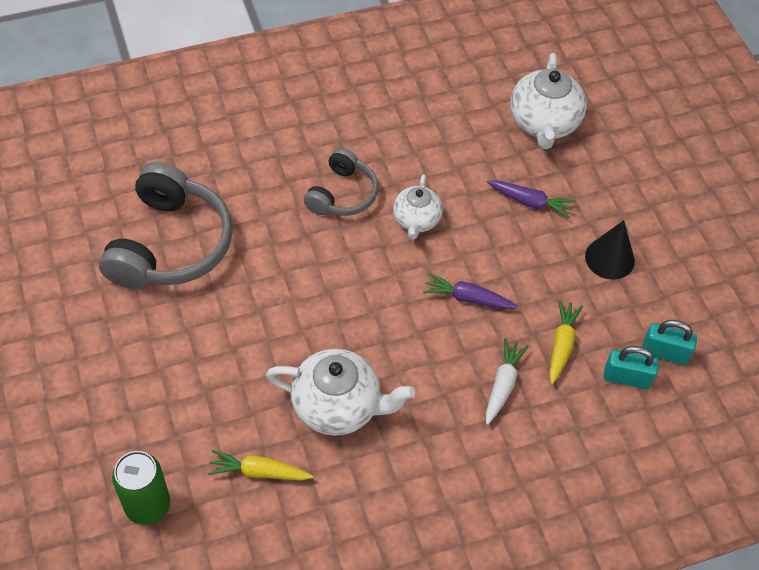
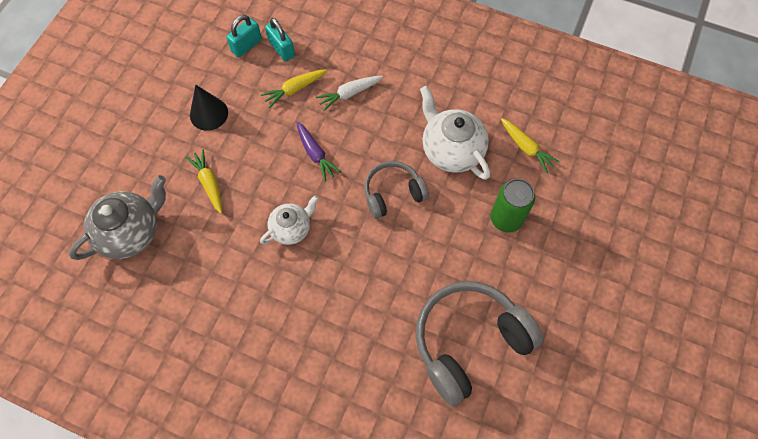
camera: 135 degrees left, 10 degrees up
green can [112,451,170,525] -> green can moved to [491,179,535,233]
grey headphones [304,148,378,216] -> grey headphones moved to [365,161,429,219]
purple carrot [487,180,576,219] -> yellow carrot [186,149,222,214]
white teapot [510,53,587,149] -> grey teapot [69,175,166,260]
turquoise padlock [642,320,697,365] -> turquoise padlock turned 75 degrees clockwise [226,15,262,57]

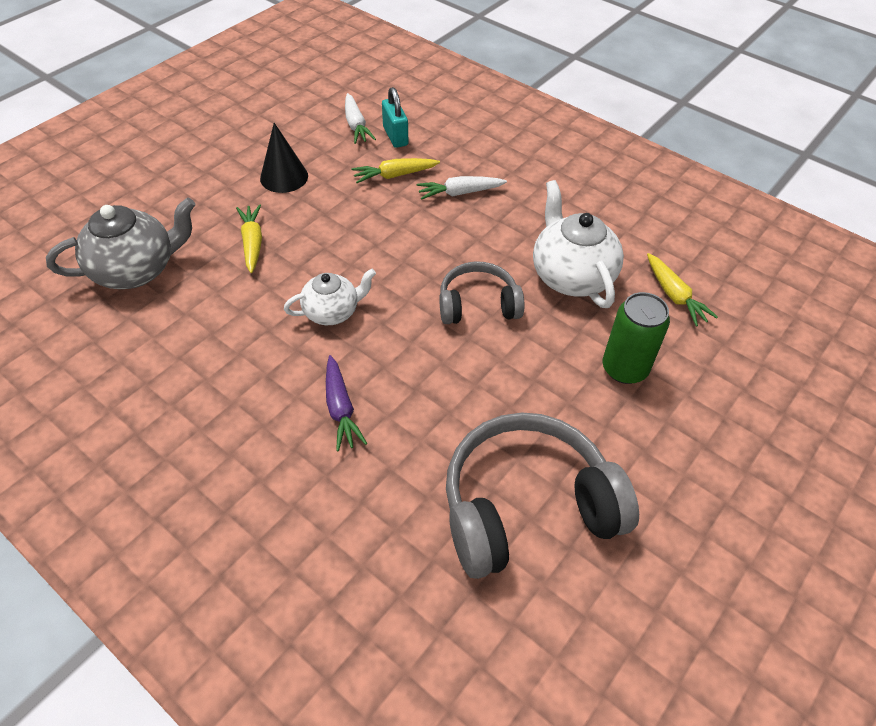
camera: 15 degrees right, 15 degrees down
turquoise padlock [226,15,262,57] -> white carrot [345,93,376,144]
purple carrot [296,121,341,182] -> purple carrot moved to [326,355,367,452]

